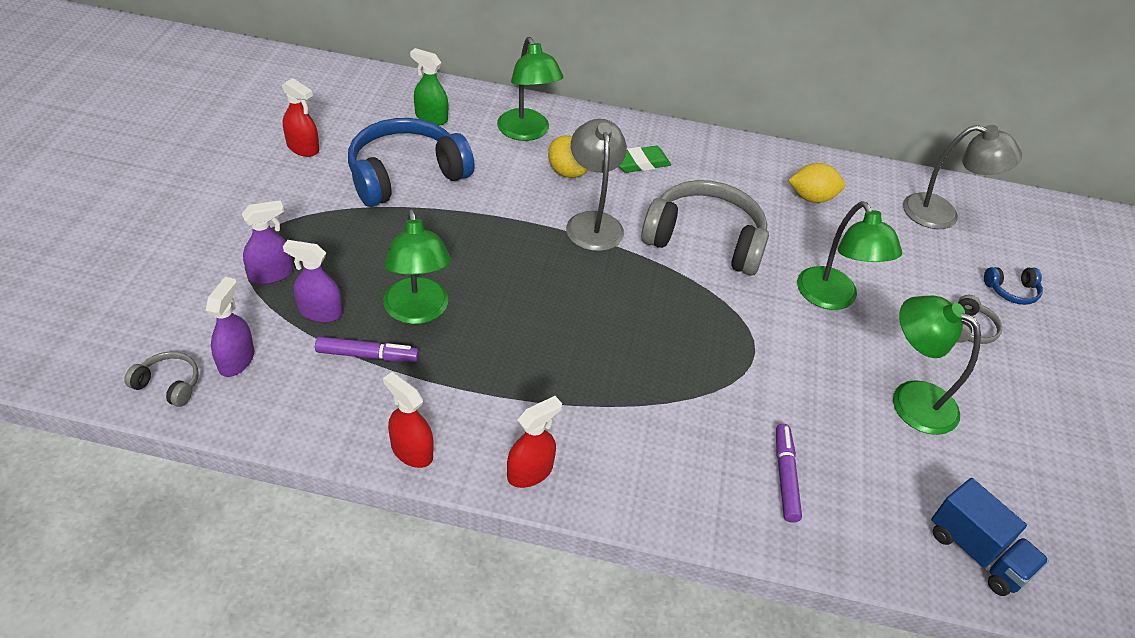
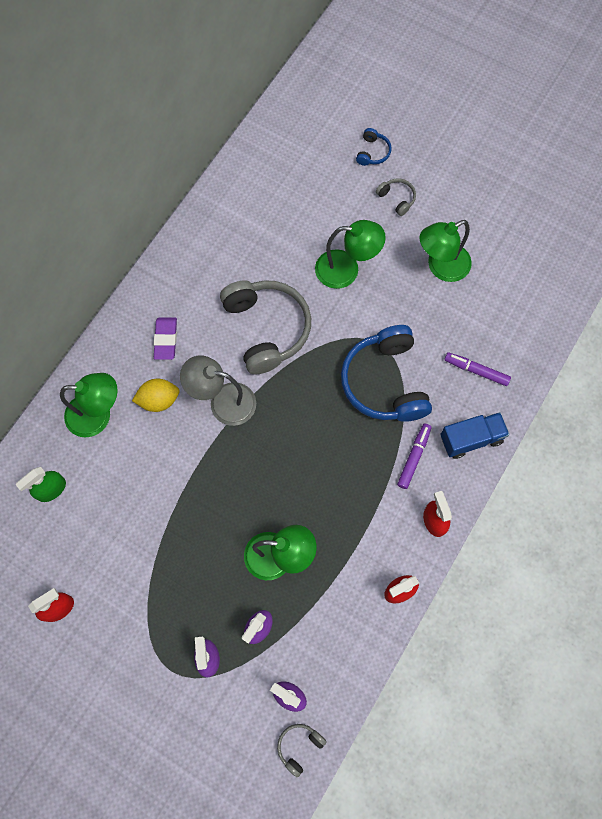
camera: 65 degrees left, 25 degrees up
purple marker [315,337,419,362] -> purple marker moved to [397,424,432,489]
blue headphones [348,118,475,207] -> blue headphones moved to [341,325,432,422]
green eraser [619,146,671,173] -> purple eraser [154,317,177,360]
grey headphones [641,180,769,276] -> grey headphones turned 120 degrees clockwise [220,280,311,375]
yellow lemon [788,163,845,203] -> none
grey lamp [903,125,1022,229] -> none
blue truck [931,478,1049,596] -> blue truck moved to [440,412,509,459]

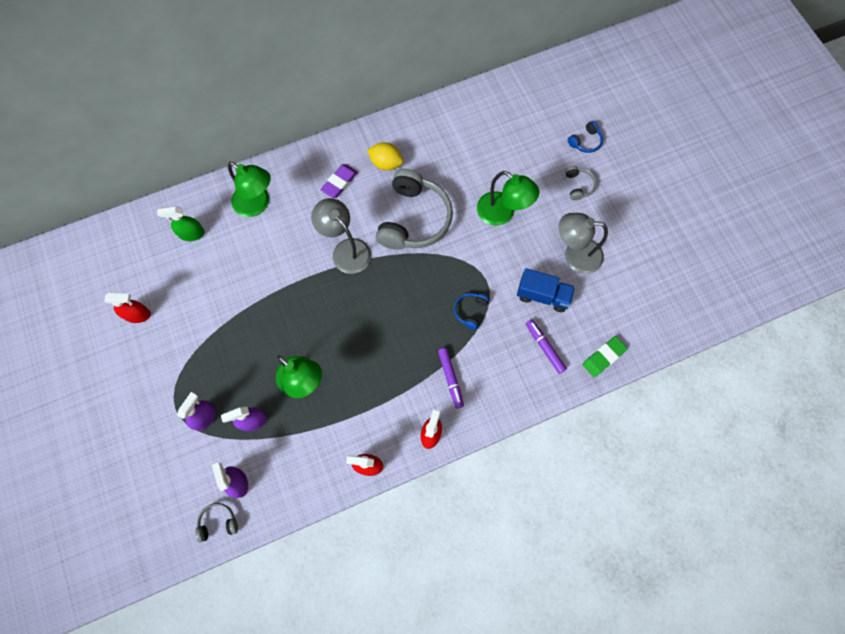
camera: 35 degrees right, 0 degrees up
yellow lemon [132,379,180,412] -> yellow lemon moved to [367,142,403,170]
blue headphones [341,325,432,422] -> blue headphones [454,293,489,330], size x0.43
purple marker [397,424,432,489] -> purple marker turned 105 degrees clockwise [438,348,464,408]
green lamp [419,220,472,282] -> grey lamp [559,213,608,274]
blue truck [440,412,509,459] -> blue truck moved to [517,268,575,312]
none -> green eraser [582,336,627,377]

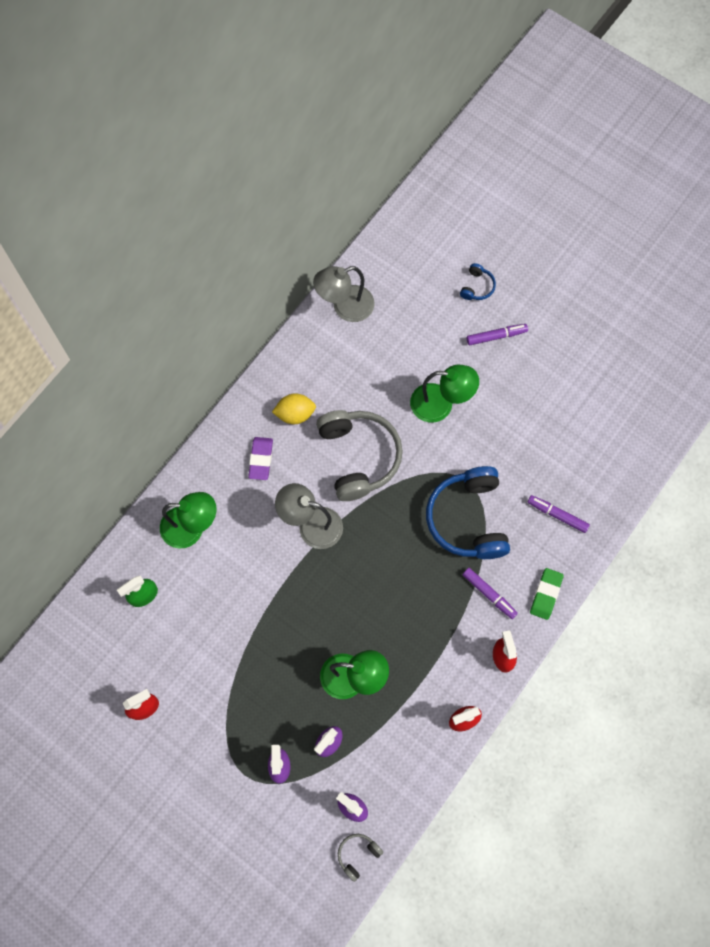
camera: 30 degrees left, 0 degrees up
blue headphones [454,293,489,330] -> blue headphones [426,466,510,559], size x2.32
blue truck [517,268,575,312] -> none
grey lamp [559,213,608,274] -> grey lamp moved to [313,266,374,322]
grey headphones [565,166,597,200] -> purple marker [467,324,528,345]
green eraser [582,336,627,377] -> green eraser moved to [530,568,564,620]

